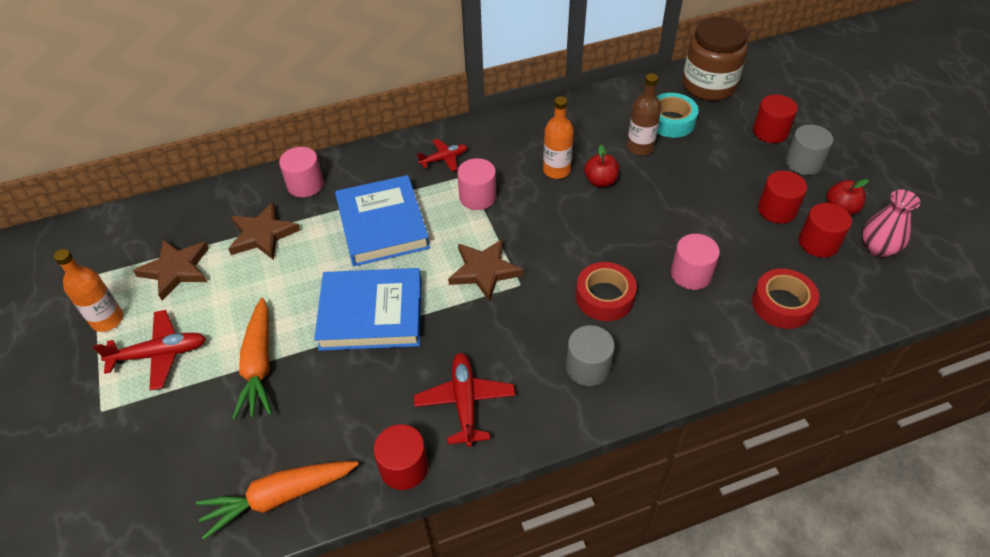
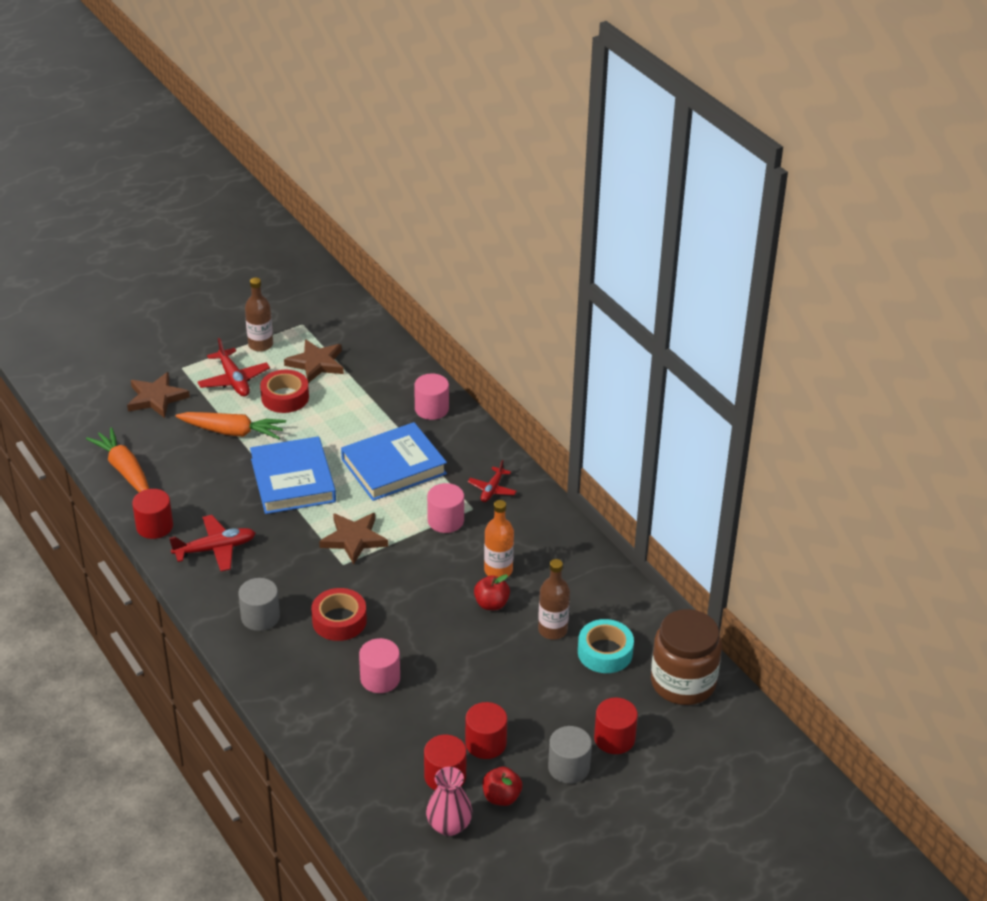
camera: 75 degrees right, 10 degrees down
orange bottle [54,249,123,332] -> brown bottle [245,277,273,352]
brown star [228,202,300,260] -> brown star moved to [127,372,190,418]
orange carrot [232,298,272,420] -> orange carrot turned 150 degrees counterclockwise [176,412,286,439]
red plane [417,139,467,171] -> red plane turned 60 degrees clockwise [468,460,517,502]
red tape [752,268,819,329] -> red tape moved to [260,370,309,413]

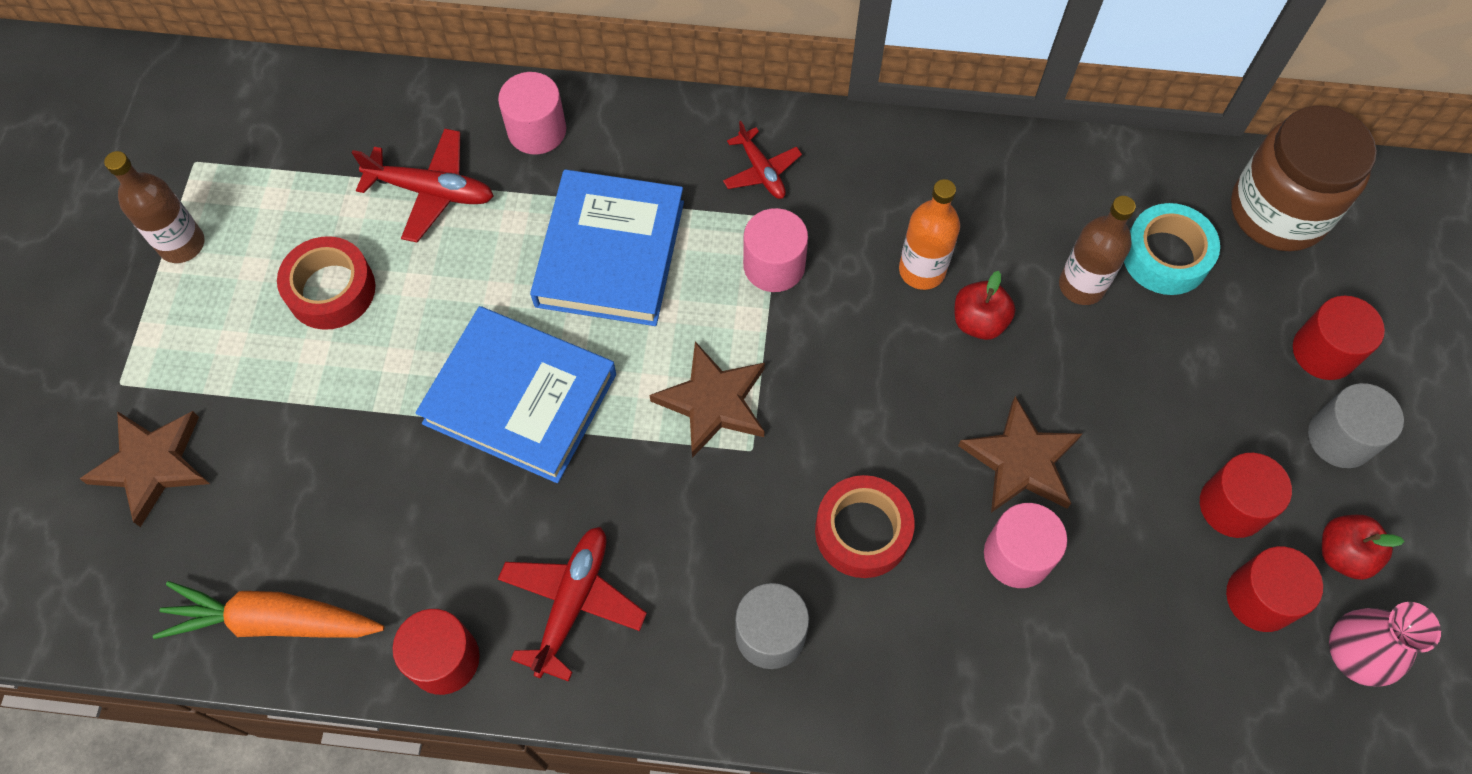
camera: 50 degrees left, 25 degrees up
orange carrot [176,412,286,439] -> none
red plane [197,338,270,397] -> red plane moved to [352,128,494,242]
brown star [284,339,344,383] -> brown star moved to [958,396,1083,513]

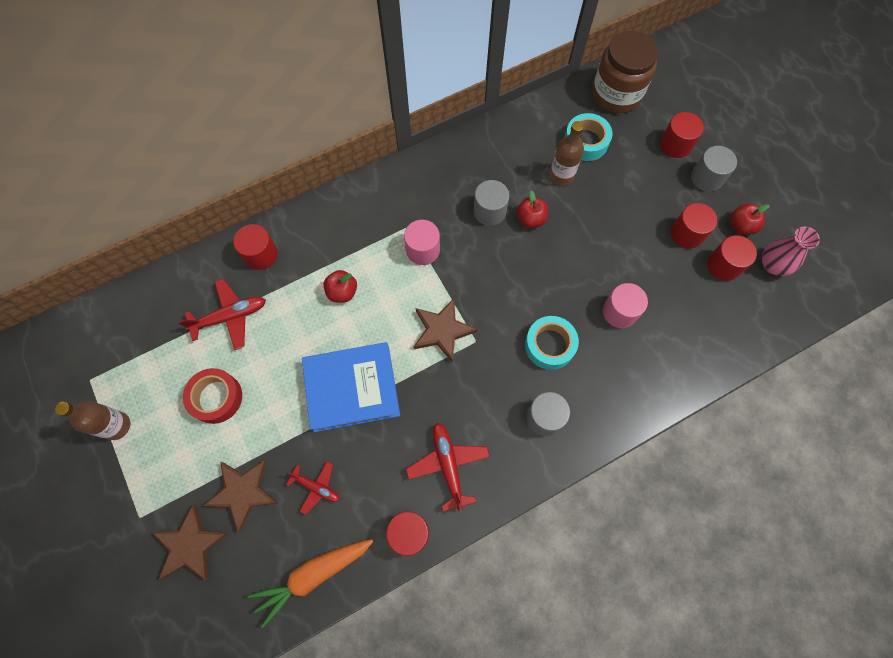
camera: 35 degrees left, 5 degrees up
pink cylinder [498,72,566,154] -> red cylinder [233,224,278,270]
blue book [530,169,684,326] -> red apple [323,270,357,303]
red plane [723,121,802,199] -> red plane moved to [286,461,340,515]
red tape [815,475,915,578] -> turquoise tape [525,316,579,370]
orange bottle [899,179,960,290] -> grey cylinder [473,180,509,226]
brown star [958,396,1083,513] -> brown star moved to [203,460,278,532]

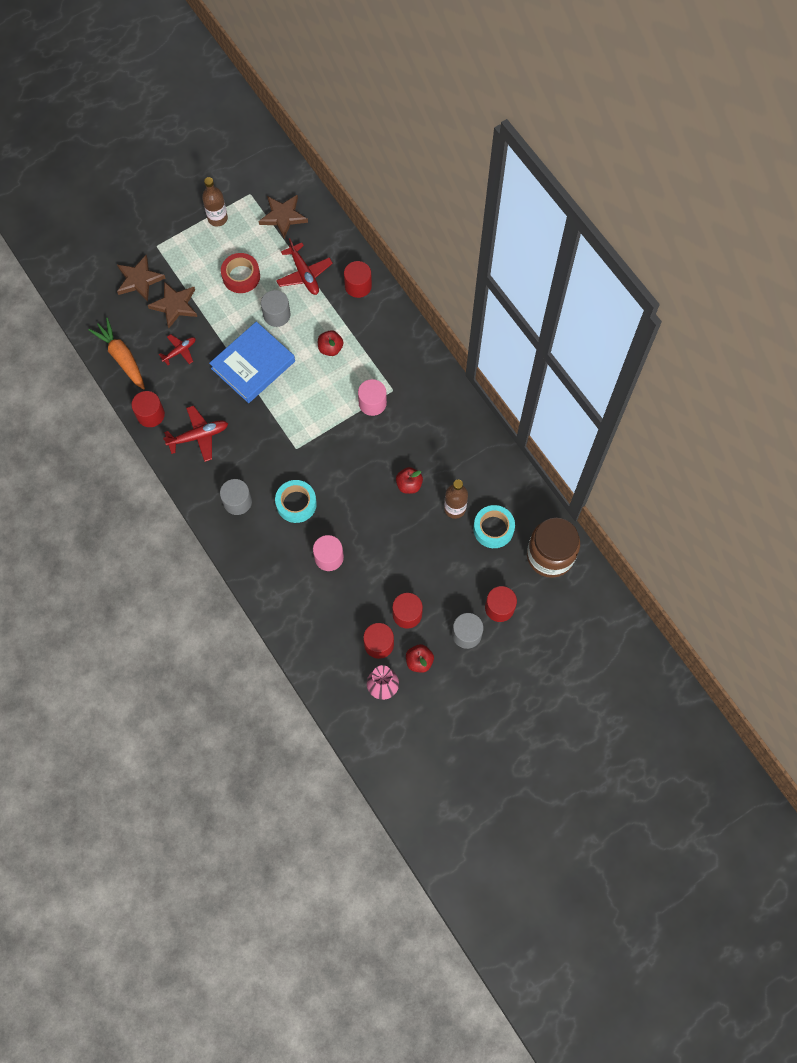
camera: 85 degrees right, 0 degrees up
red plane [286,461,340,515] -> red plane turned 150 degrees counterclockwise [159,334,196,365]
blue book [302,342,400,432] -> blue book turned 60 degrees clockwise [209,321,295,403]
brown star [414,298,477,362] -> brown star moved to [259,195,308,238]
grey cylinder [473,180,509,226] -> grey cylinder moved to [261,290,291,327]

